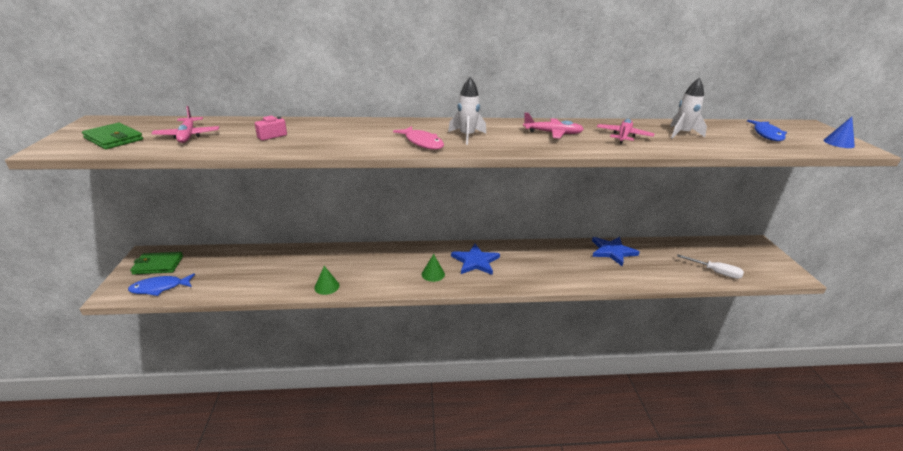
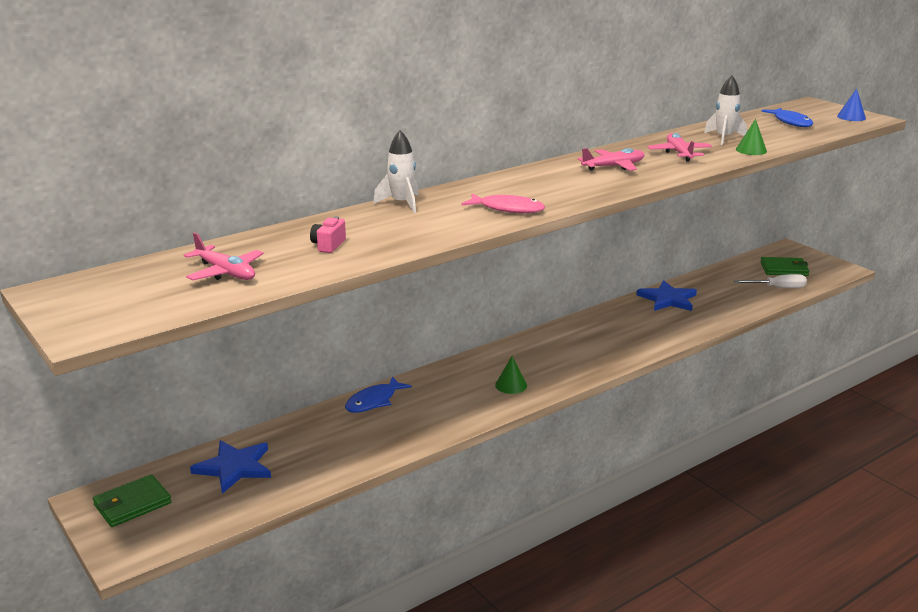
camera: 30 degrees left, 5 degrees down
green wallet [82,123,143,149] -> green wallet moved to [760,257,809,276]
blue fish [128,273,195,296] -> blue fish moved to [345,376,412,413]
green cone [314,266,340,295] -> green cone moved to [736,119,767,155]
white rocket [448,77,486,145] -> white rocket moved to [373,130,419,213]
blue star [451,244,500,275] -> blue star moved to [190,440,271,494]

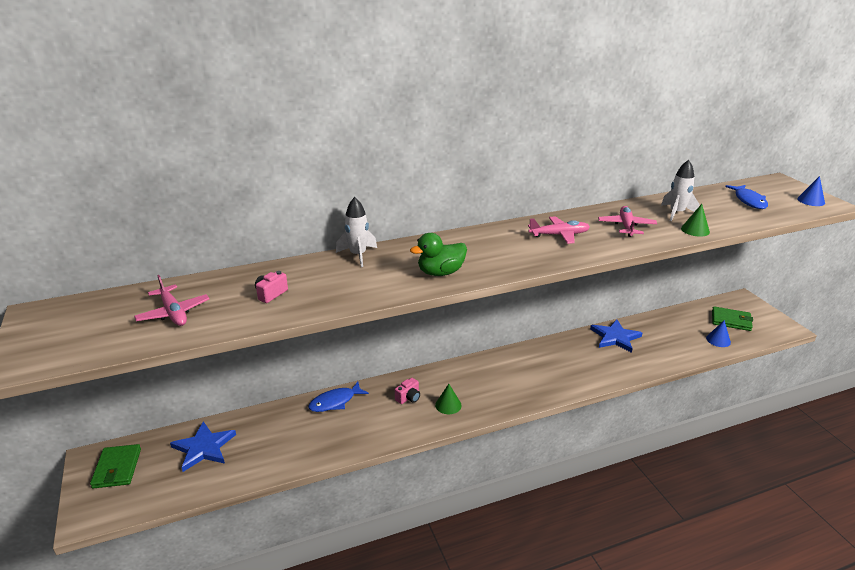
camera: 15 degrees right, 5 degrees up
green wallet [93,474,172,527] -> green wallet turned 75 degrees counterclockwise [90,444,141,489]
pink fish [462,194,545,213] -> green duck [410,233,467,276]
white screwdriver [734,274,807,288] -> blue cone [706,320,731,347]
none -> pink camera [395,378,420,404]

